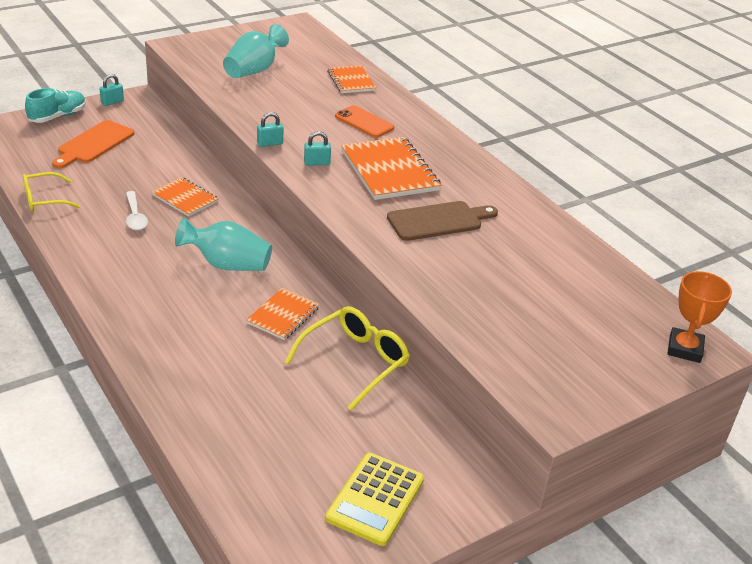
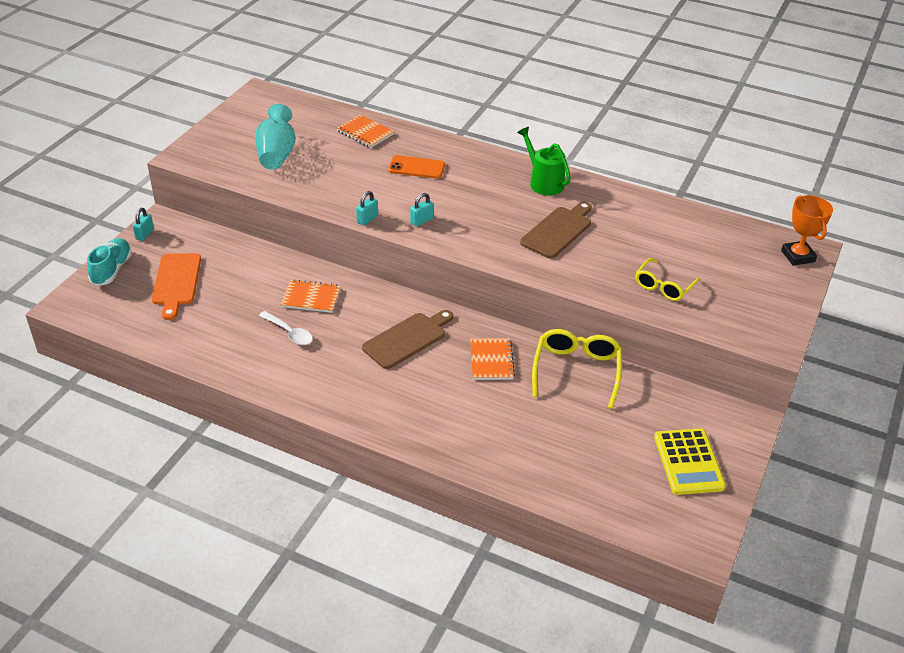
camera: 30 degrees left, 5 degrees up
yellow glasses [23,172,80,212] -> yellow glasses moved to [636,258,701,301]
turquoise vase [175,217,272,271] -> brown cutting board [362,310,453,369]
orange notebook [341,137,441,200] -> none
none -> green watering can [517,127,571,195]

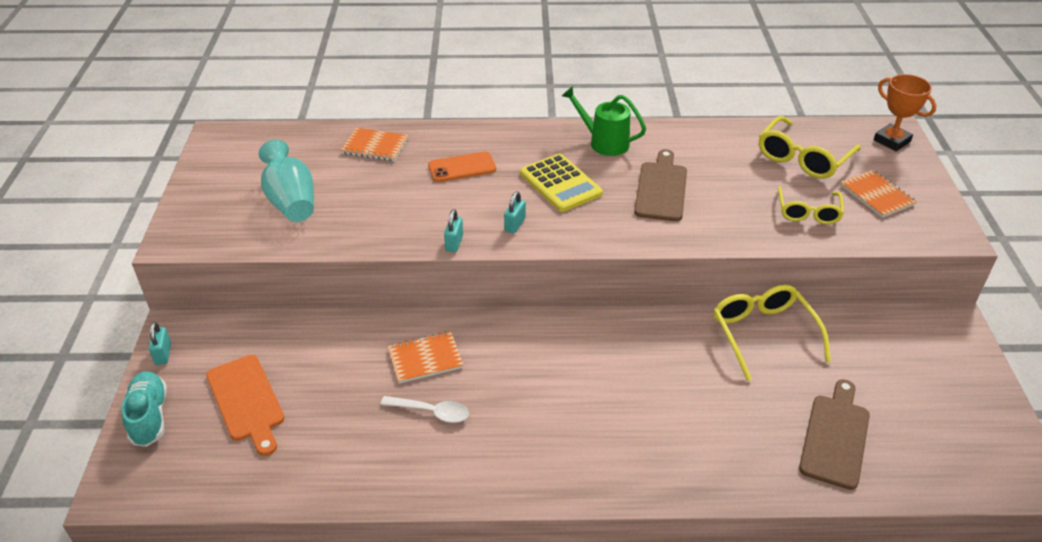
camera: 25 degrees left, 0 degrees up
brown cutting board [362,310,453,369] -> brown cutting board moved to [799,379,870,490]
orange notebook [470,338,515,380] -> orange notebook moved to [840,170,917,218]
yellow calculator [654,428,726,495] -> yellow calculator moved to [520,154,603,212]
none -> yellow glasses [759,116,861,179]

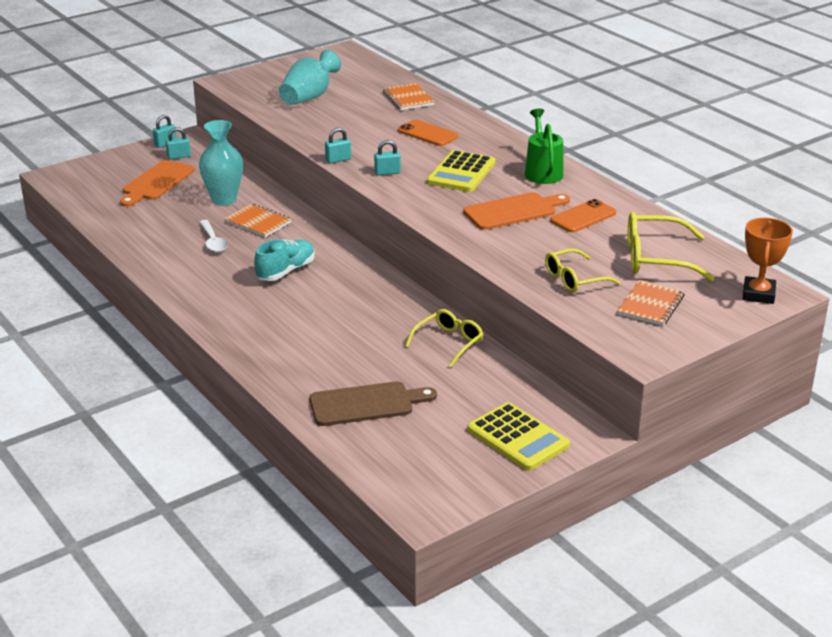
camera: 55 degrees right, 10 degrees down
turquoise shoe [121,371,167,447] -> turquoise shoe moved to [254,239,315,281]
brown cutting board [634,149,687,221] -> orange cutting board [463,192,570,230]
yellow glasses [713,285,831,381] -> yellow glasses [405,309,483,367], size x0.66
none -> turquoise padlock [166,127,191,160]
none -> turquoise vase [199,120,243,206]
none -> yellow calculator [467,402,570,471]
none -> orange phone [550,199,616,232]

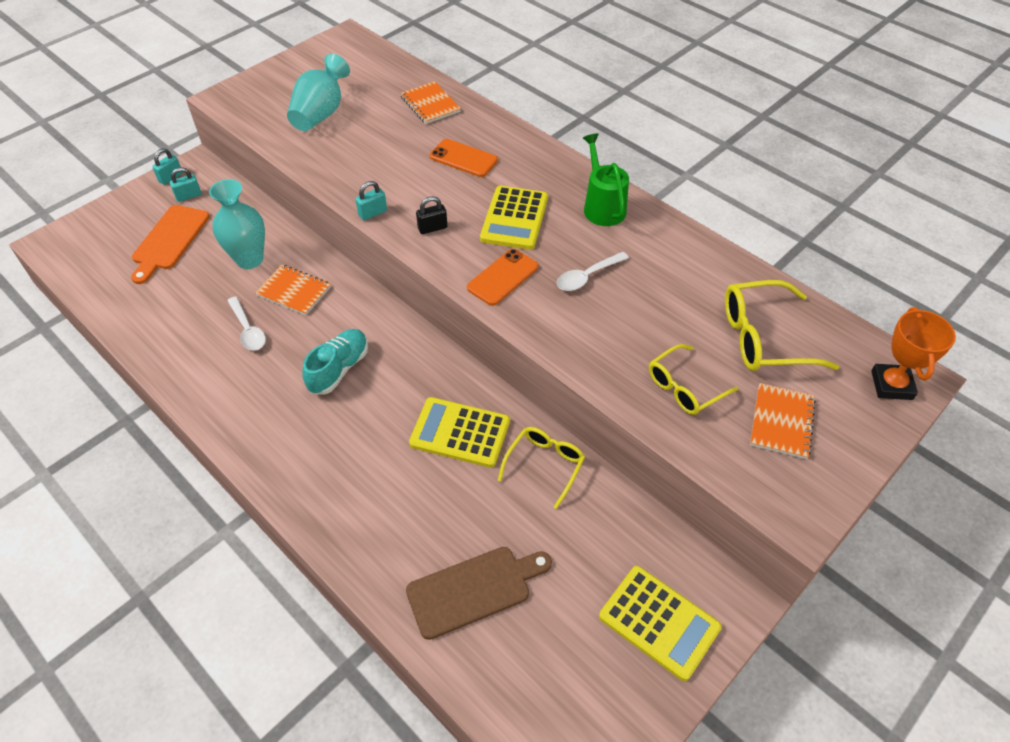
camera: 10 degrees left, 20 degrees up
turquoise padlock [374,140,401,175] -> black padlock [416,196,447,234]
orange cutting board [463,192,570,230] -> white spoon [557,252,629,291]
orange phone [550,199,616,232] -> orange phone moved to [467,249,539,306]
none -> yellow calculator [409,397,510,468]

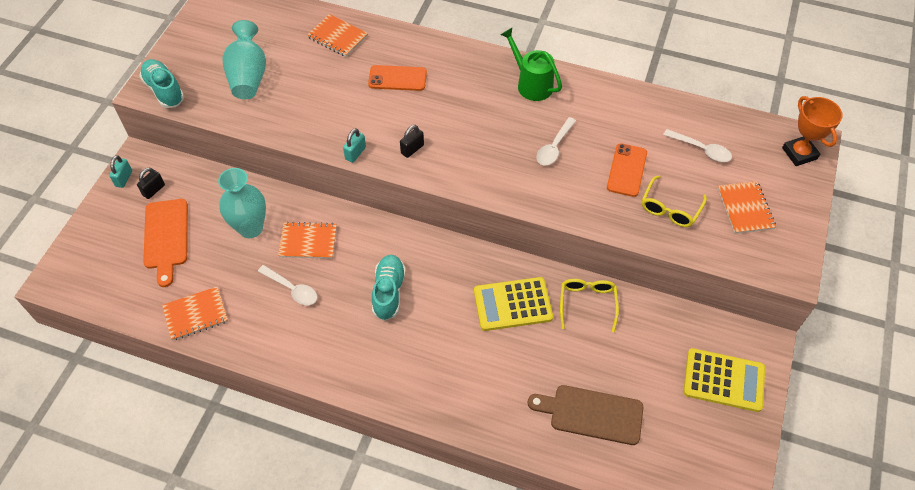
camera: 25 degrees left, 5 degrees up
turquoise padlock [170,167,202,202] -> black padlock [137,168,165,199]
brown cutting board [406,547,552,640] -> brown cutting board turned 120 degrees counterclockwise [528,385,643,445]
orange phone [467,249,539,306] -> orange phone moved to [607,143,647,197]
yellow calculator [480,186,548,250] -> none
yellow glasses [725,280,839,371] -> white spoon [663,129,732,162]
none -> turquoise shoe [139,59,184,108]
none -> orange notebook [162,286,228,341]

